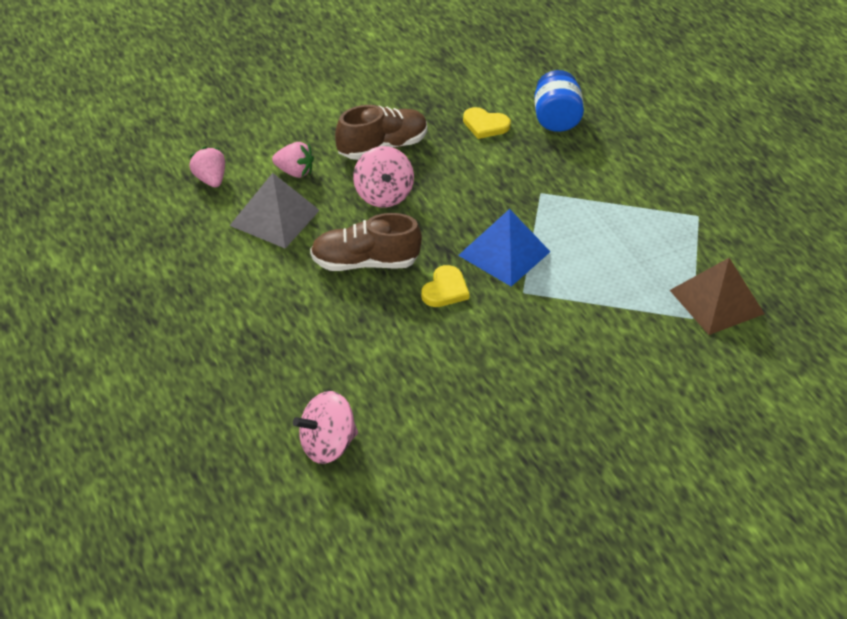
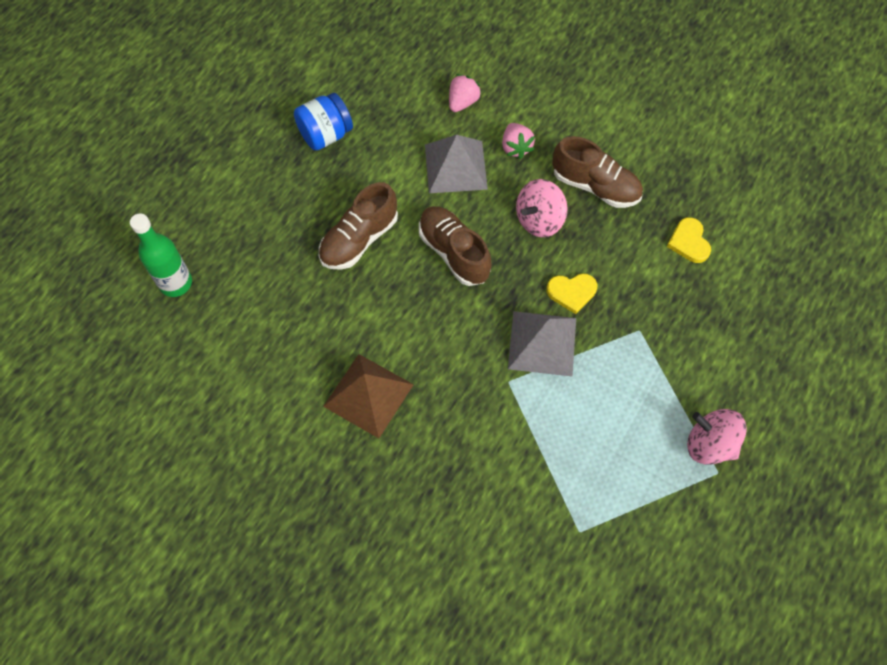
camera: 60 degrees right, 20 degrees up
pink spinning top [293,391,358,464] -> pink spinning top moved to [687,409,747,465]
yellow heart [421,265,470,307] -> yellow heart moved to [547,273,597,314]
blue pyramid [458,209,550,287] -> grey pyramid [508,311,576,377]
blue jar [534,70,584,132] -> blue jar moved to [294,93,353,151]
brown pyramid [670,258,765,335] -> brown pyramid moved to [323,354,414,438]
none -> green bottle [130,213,192,297]
none -> brown shoe [319,182,398,270]

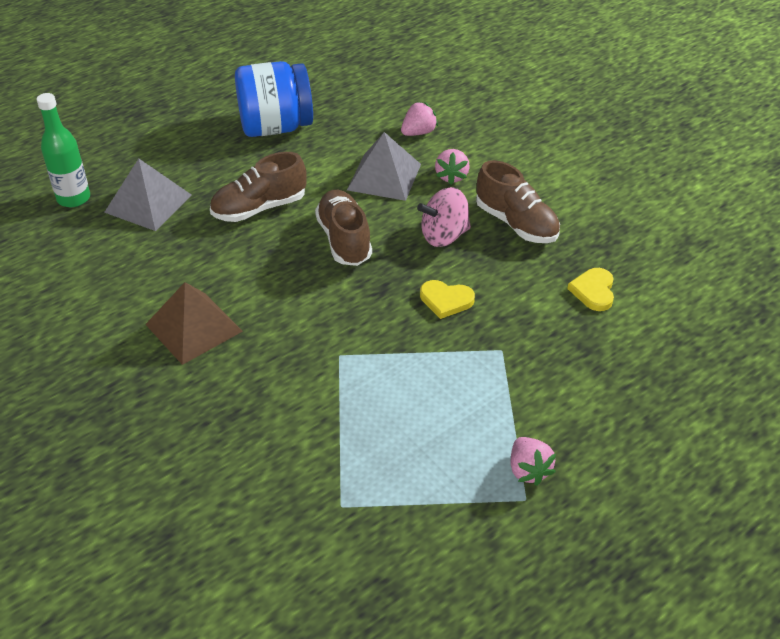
camera: 20 degrees right, 20 degrees down
blue jar [294,93,353,151] -> blue jar [235,61,313,137], size x1.52
grey pyramid [508,311,576,377] -> grey pyramid moved to [104,158,192,231]
pink spinning top [687,409,747,465] -> pink strawberry [511,437,556,486]

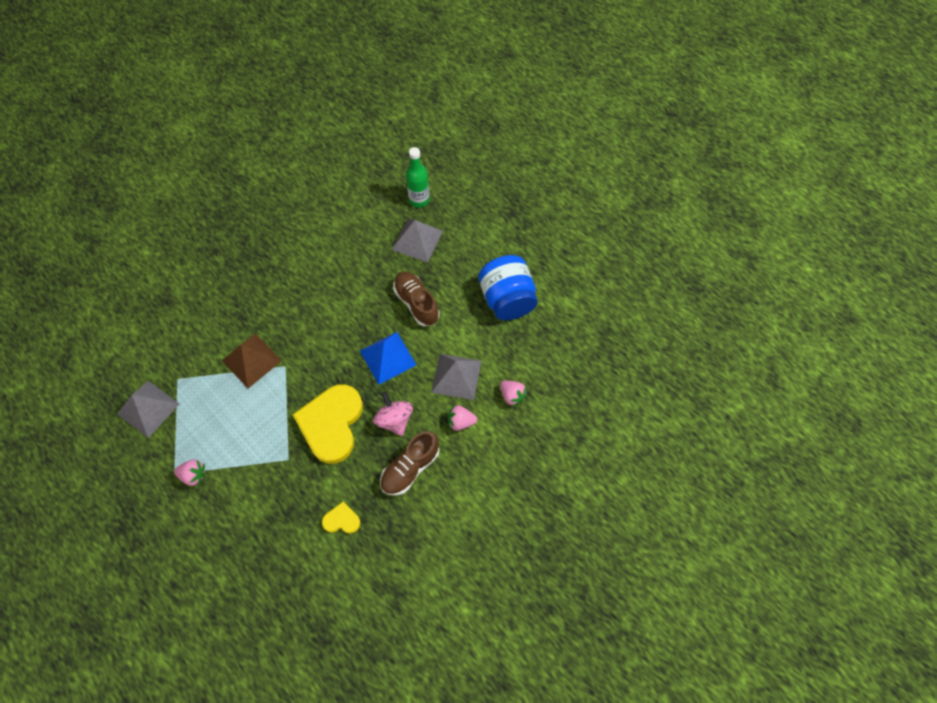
camera: 85 degrees right, 20 degrees up
brown pyramid [145,282,243,365] -> brown pyramid moved to [222,334,282,388]
brown shoe [315,190,372,266] -> blue pyramid [360,332,417,385]
yellow heart [420,280,475,319] -> yellow heart [292,384,363,464], size x2.23
pink strawberry [511,437,556,486] -> pink strawberry turned 150 degrees counterclockwise [174,459,205,486]
none -> grey pyramid [117,381,179,438]

